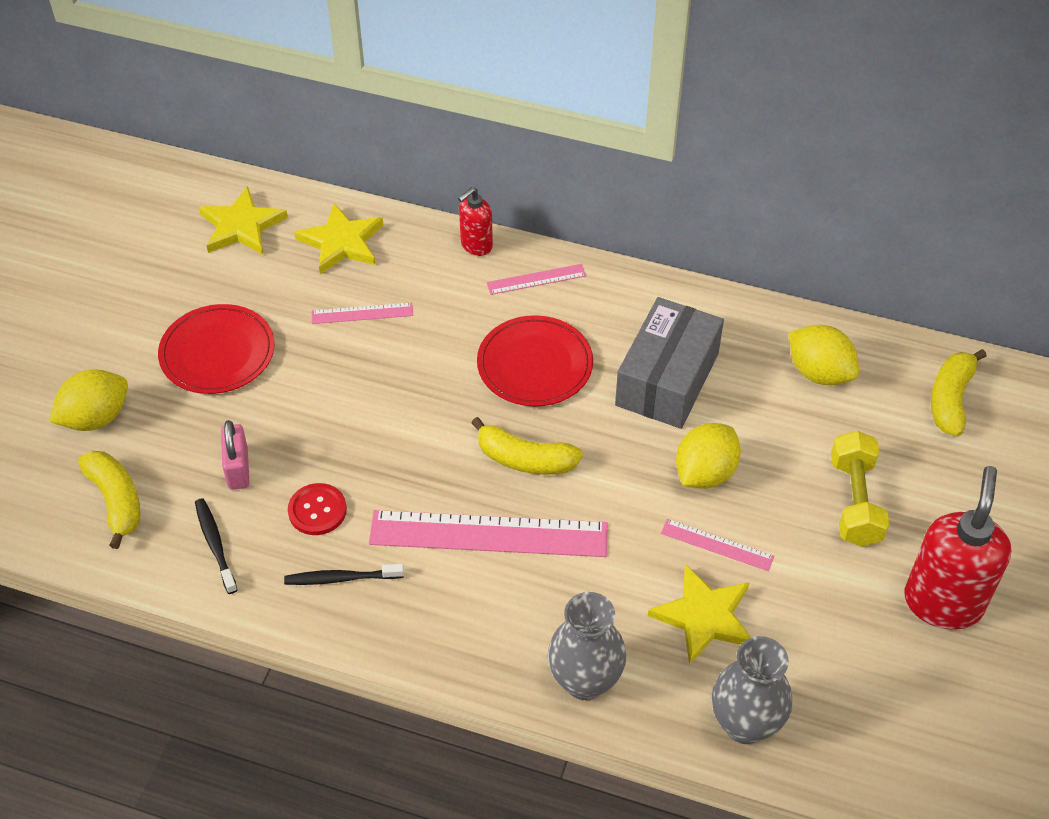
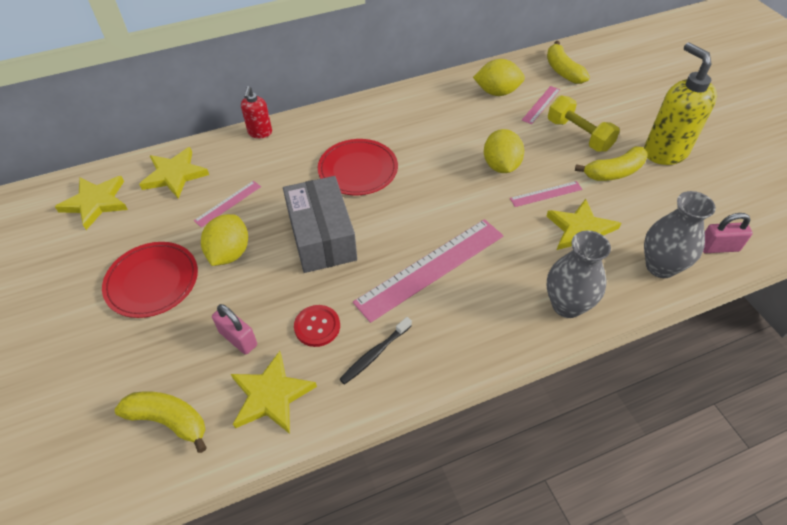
camera: 40 degrees left, 0 degrees up
yellow lemon [49,369,128,431] -> yellow lemon moved to [201,214,248,266]
black toothbrush [195,498,237,594] -> yellow star [231,351,317,434]
yellow banana [471,417,583,475] -> yellow banana moved to [575,146,647,181]
pink ruler [487,264,586,295] -> pink ruler moved to [522,86,560,124]
grey box [615,297,724,429] -> grey box moved to [283,176,357,273]
red soap dispenser [904,466,1011,630] -> yellow soap dispenser [644,42,717,165]
none -> pink padlock [703,213,753,253]

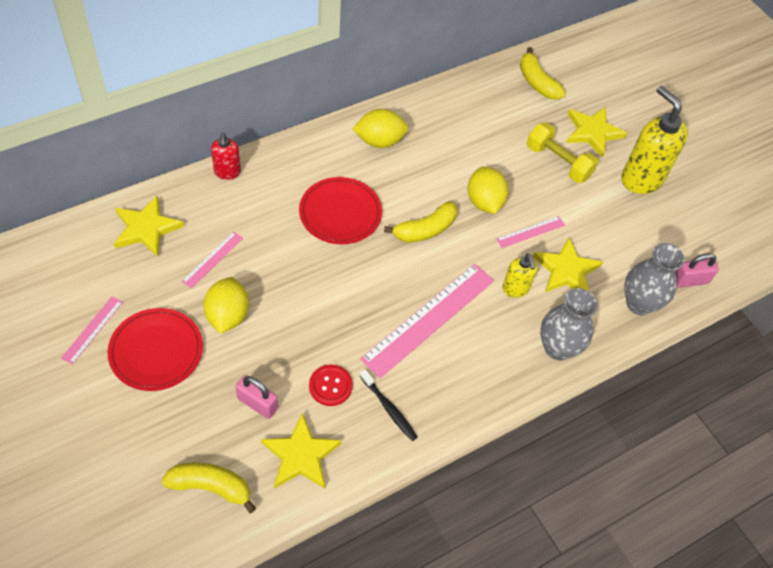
camera: 15 degrees left, 5 degrees up
yellow star [55,176,128,230] -> yellow star moved to [566,107,627,158]
grey box [283,176,357,273] -> none
black toothbrush [339,317,412,385] -> black toothbrush turned 75 degrees counterclockwise [360,369,417,441]
yellow lemon [473,59,525,96] -> yellow lemon moved to [353,109,408,148]
pink ruler [522,86,560,124] -> pink ruler moved to [61,296,123,365]
yellow banana [575,146,647,181] -> yellow banana moved to [384,201,457,243]
none -> yellow soap dispenser [502,253,538,298]

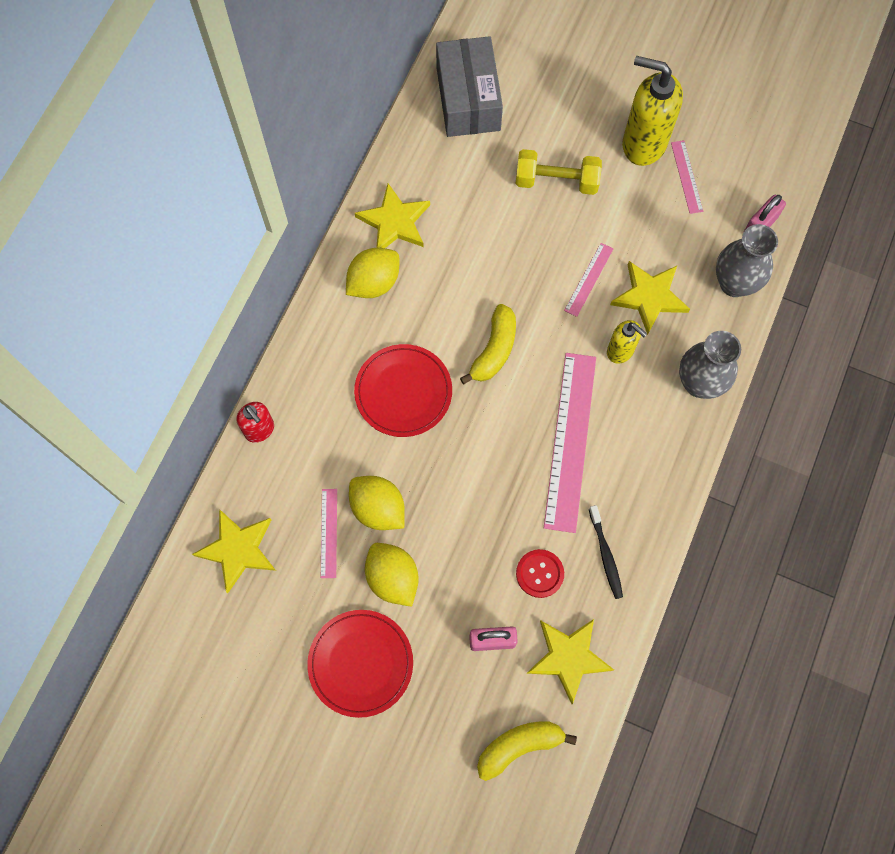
camera: 30 degrees left, 15 degrees up
pink ruler [61,296,123,365] -> pink ruler moved to [671,140,703,214]
black toothbrush [360,369,417,441] -> black toothbrush turned 60 degrees clockwise [589,505,623,599]
yellow lemon [468,167,508,214] -> yellow lemon moved to [349,476,405,530]
yellow banana [520,47,566,100] -> grey box [436,36,503,137]
yellow star [566,107,627,158] -> yellow star moved to [355,183,430,248]

